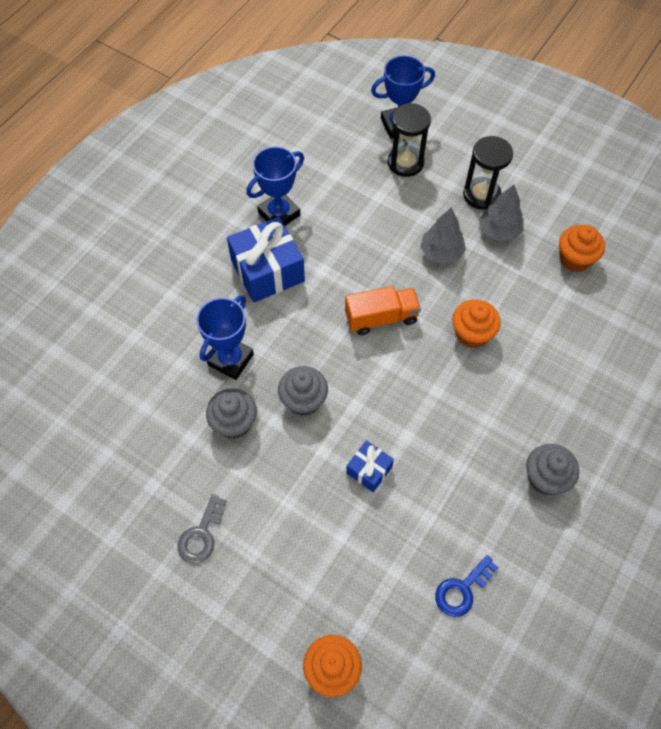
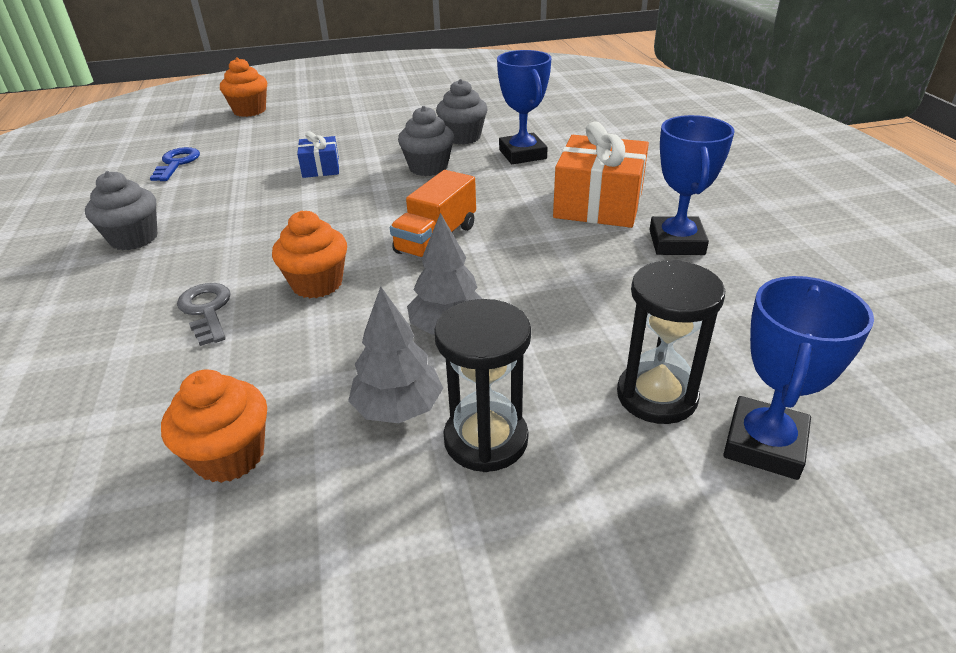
camera: 135 degrees right, 25 degrees down
grey key [177,494,227,564] -> grey key moved to [177,283,231,346]
blue gift [227,217,305,302] -> orange gift [553,121,649,228]

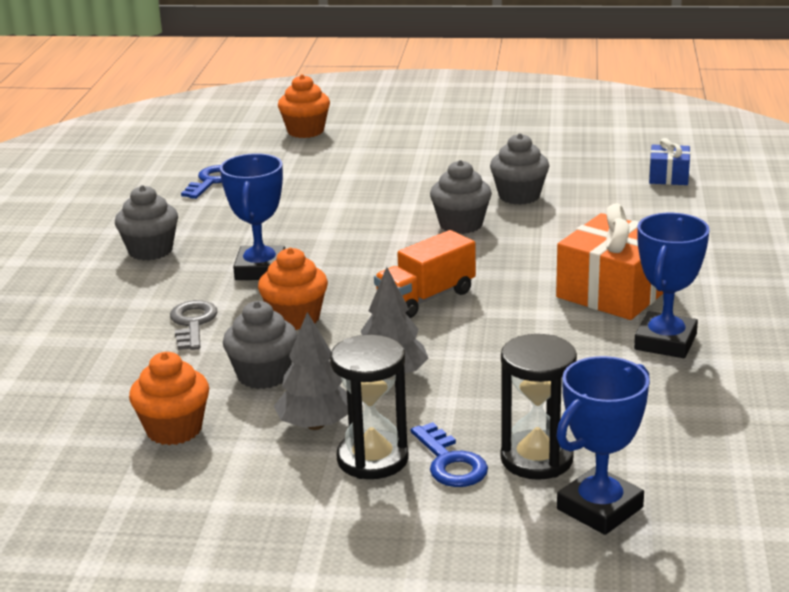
camera: 20 degrees right, 10 degrees down
blue gift [297,131,339,178] -> blue gift moved to [649,138,690,185]
blue trophy [497,50,551,164] -> blue trophy moved to [220,153,285,280]
none -> grey cupcake [223,301,297,389]
none -> blue key [411,422,488,487]

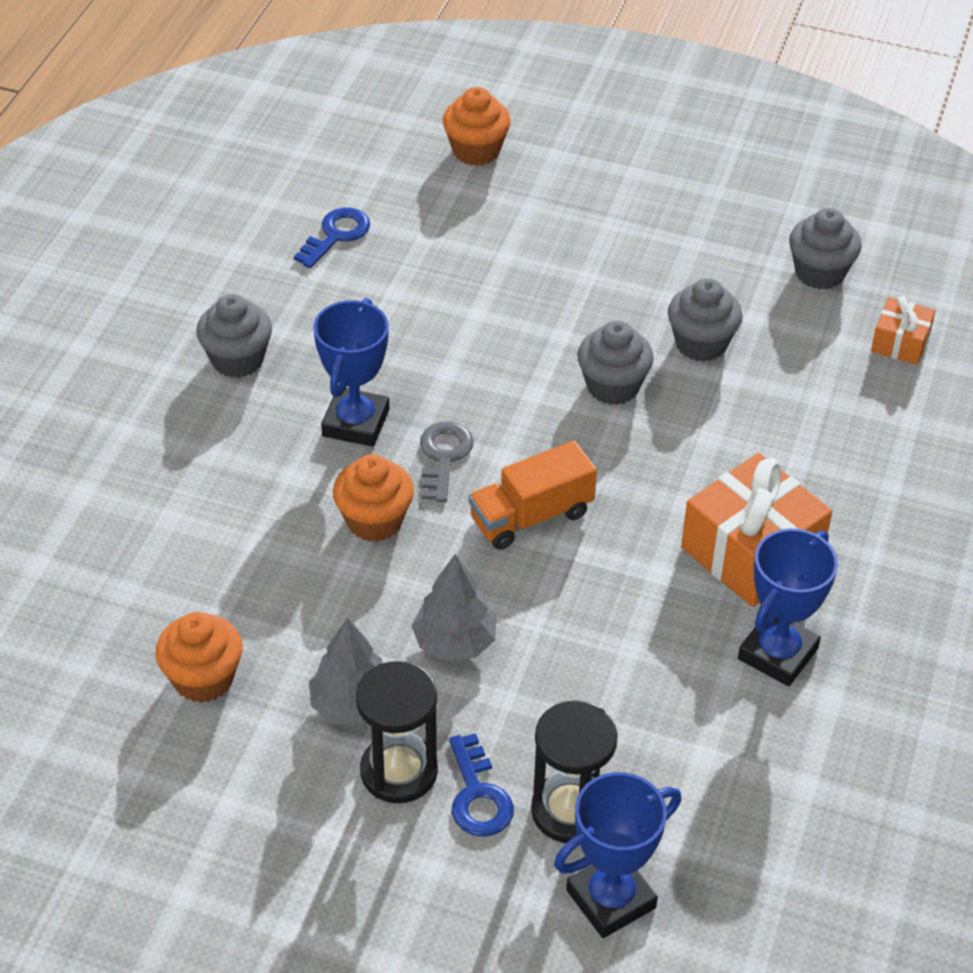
camera: 10 degrees right, 20 degrees up
grey key [170,300,217,350] -> grey key moved to [420,421,474,502]
grey cupcake [223,301,297,389] -> grey cupcake moved to [789,208,862,290]
blue gift [649,138,690,185] -> orange gift [871,296,936,365]

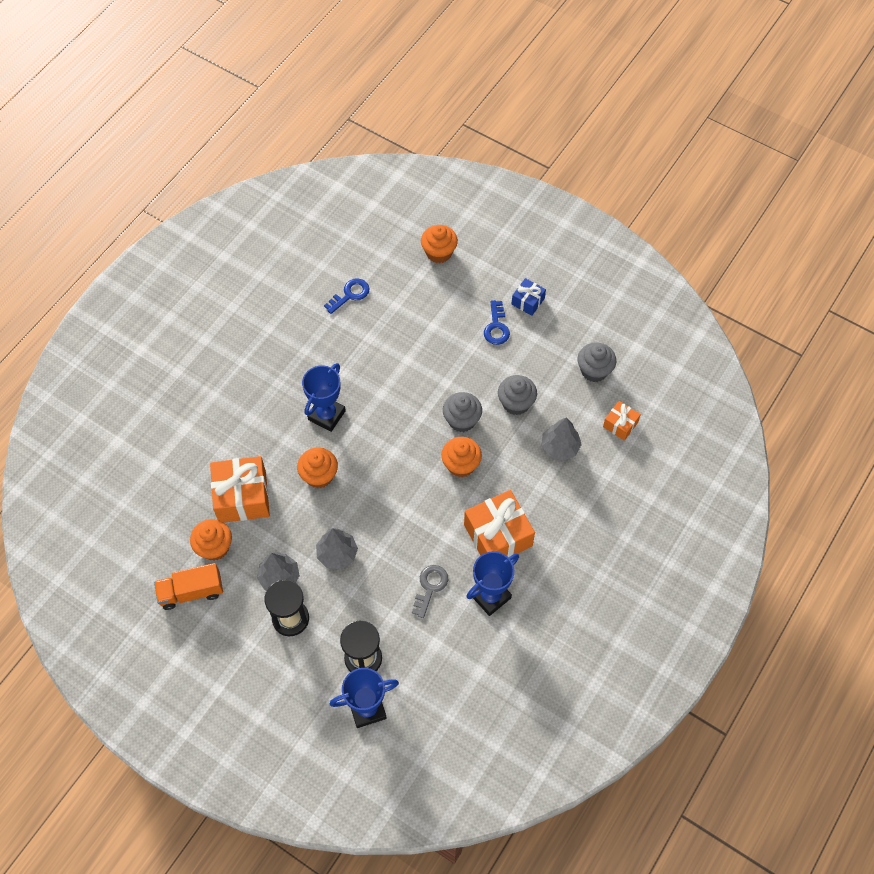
camera: 15 degrees right, 15 degrees up
grey cupcake [196,294,272,378] -> none
grey key [420,421,474,502] -> grey key moved to [412,565,448,618]
blue key [449,733,514,837] -> blue key moved to [484,300,510,345]
orange truck [469,441,597,550] -> orange truck moved to [154,563,223,610]
none -> orange gift [210,456,270,523]
none -> orange cupcake [441,437,482,477]
none -> blue gift [512,278,546,316]
none -> grey tree [541,417,582,461]

